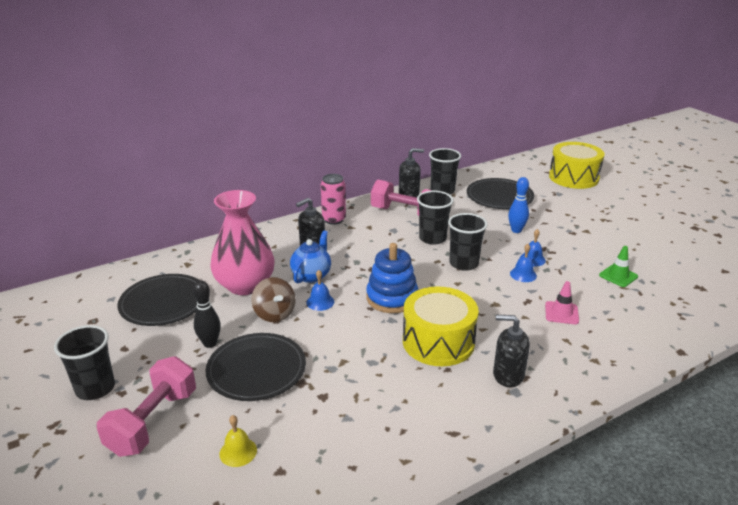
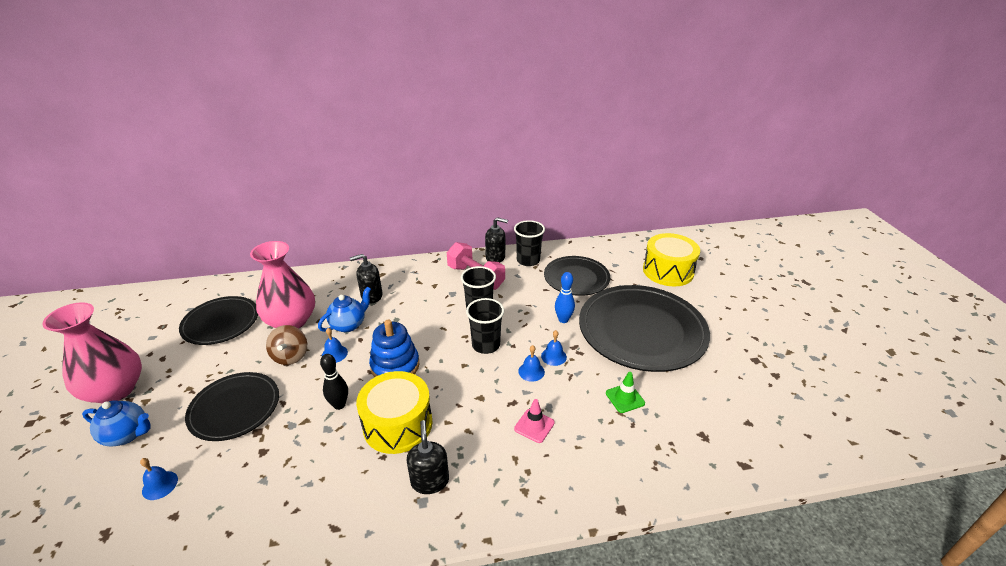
camera: 20 degrees right, 5 degrees up
black cup [54,325,115,400] -> pink vase [42,302,142,404]
pink dumbbell [97,356,196,457] -> blue teapot [82,400,151,446]
black bowling pin [193,280,221,348] -> black bowling pin moved to [320,354,348,410]
yellow bell [220,415,257,467] -> blue bell [140,458,178,500]
pink can [321,174,346,225] -> none
black soap dispenser [493,315,530,387] -> black soap dispenser turned 45 degrees clockwise [406,420,449,494]
none -> black plate [579,285,710,372]

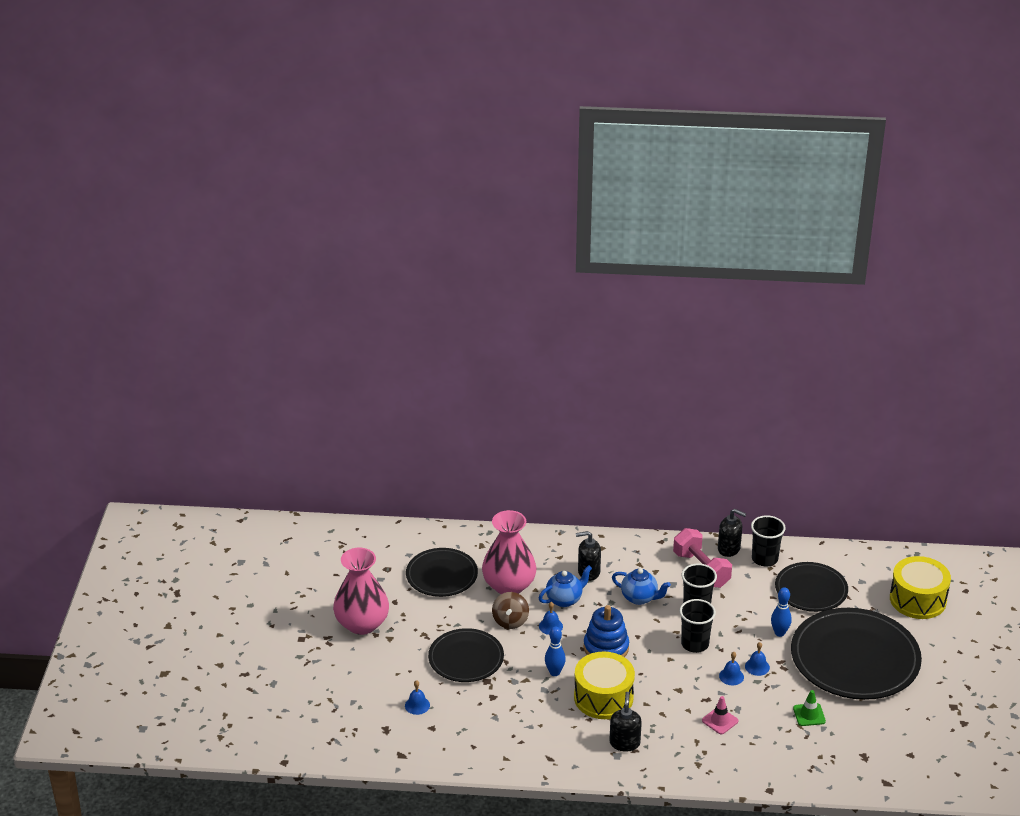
camera: 15 degrees right, 0 degrees up
blue teapot [82,400,151,446] -> blue teapot moved to [612,568,671,605]
black bowling pin [320,354,348,410] -> blue bowling pin [545,627,566,676]

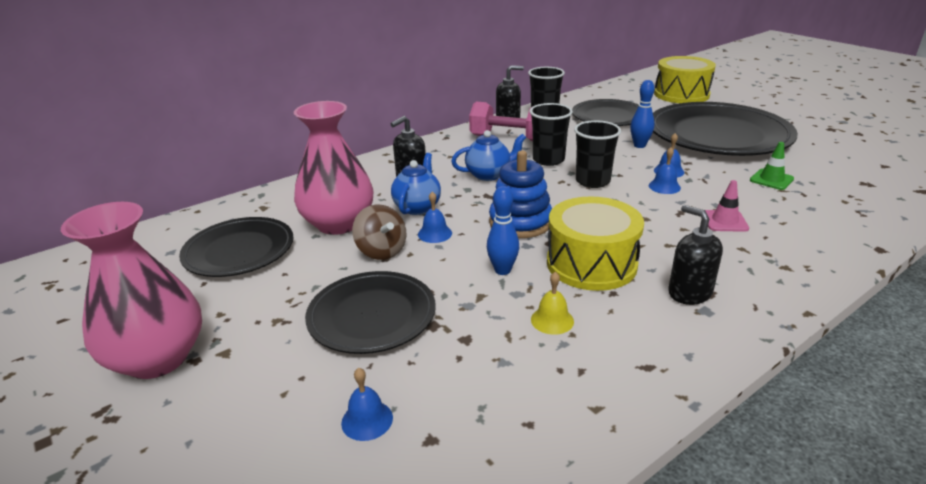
camera: 40 degrees left, 5 degrees down
none -> yellow bell [531,272,574,335]

